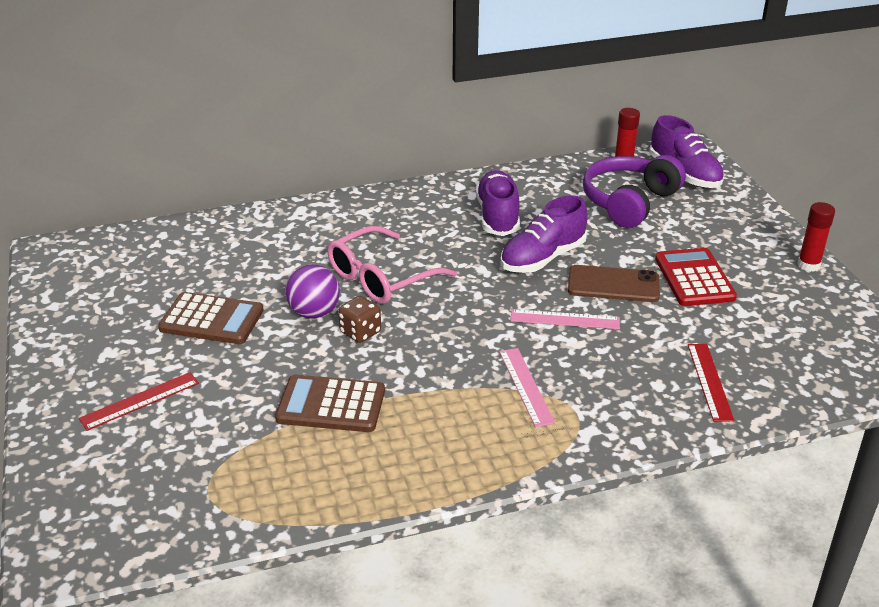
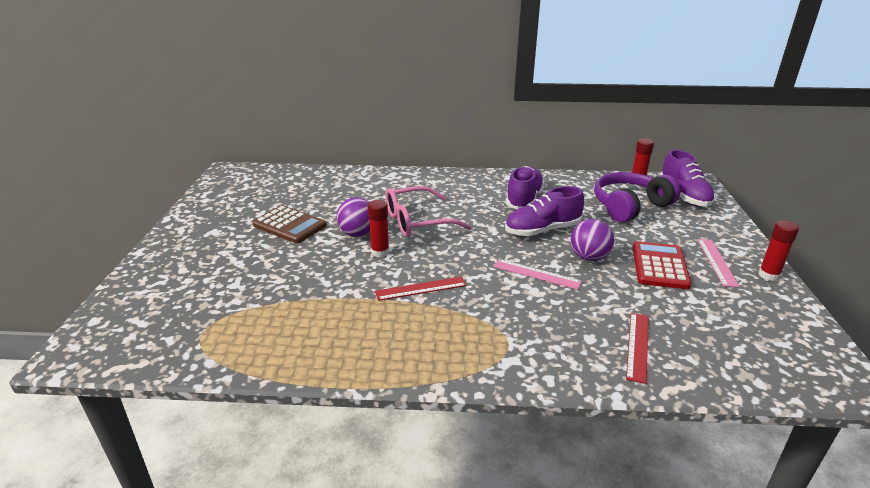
camera: 20 degrees right, 5 degrees down
red ruler [79,372,199,431] -> red ruler moved to [375,276,467,301]
brown calculator [275,375,385,432] -> none
brown dice [338,296,381,343] -> red glue stick [368,200,389,257]
pink ruler [499,348,555,427] -> pink ruler moved to [697,239,740,287]
brown phone [568,265,660,302] -> purple ball [570,219,614,261]

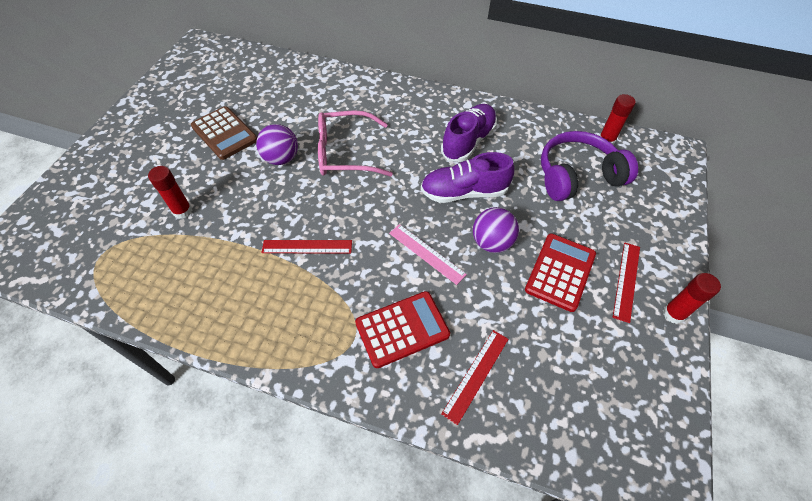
camera: 15 degrees right, 25 degrees up
red glue stick [368,200,389,257] -> red glue stick moved to [148,166,192,219]
purple shoe [660,150,715,207] -> none
pink ruler [697,239,740,287] -> red ruler [613,242,640,323]
none -> red calculator [355,291,450,368]

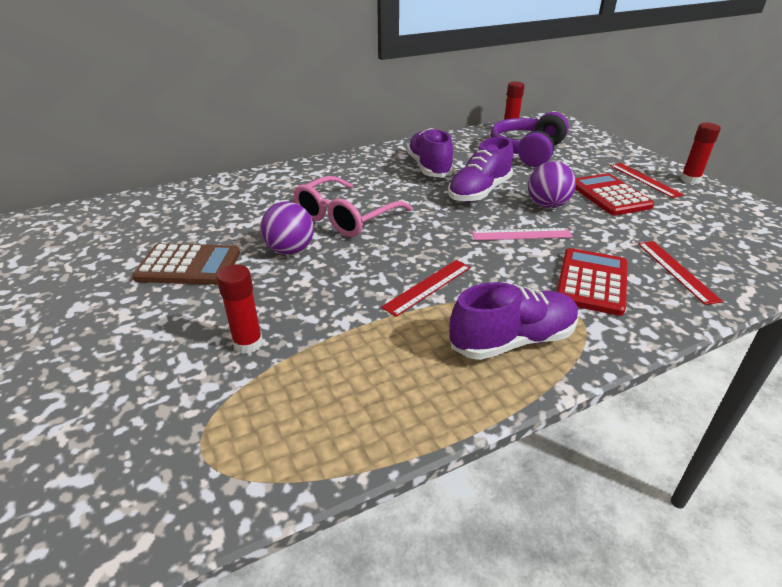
camera: 45 degrees left, 20 degrees down
none -> purple shoe [449,282,579,360]

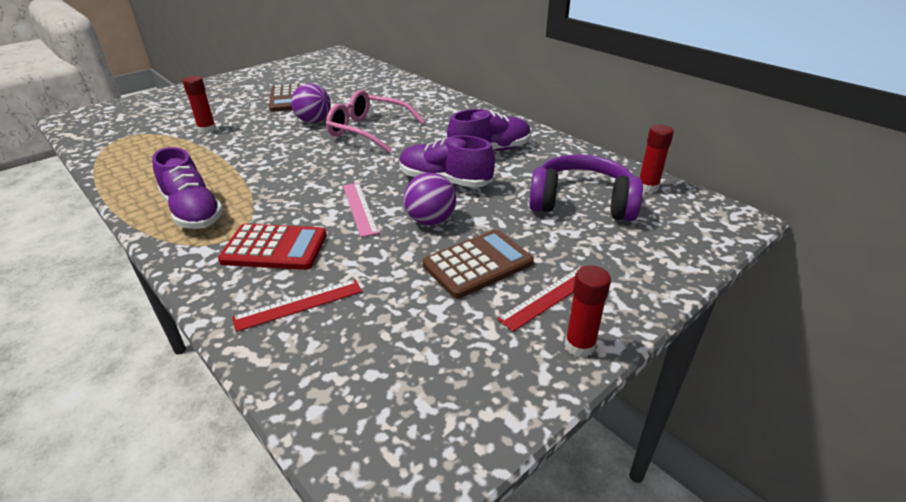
camera: 75 degrees right, 0 degrees up
red ruler [381,260,471,317] -> none
red calculator [575,173,654,216] -> brown calculator [423,229,534,298]

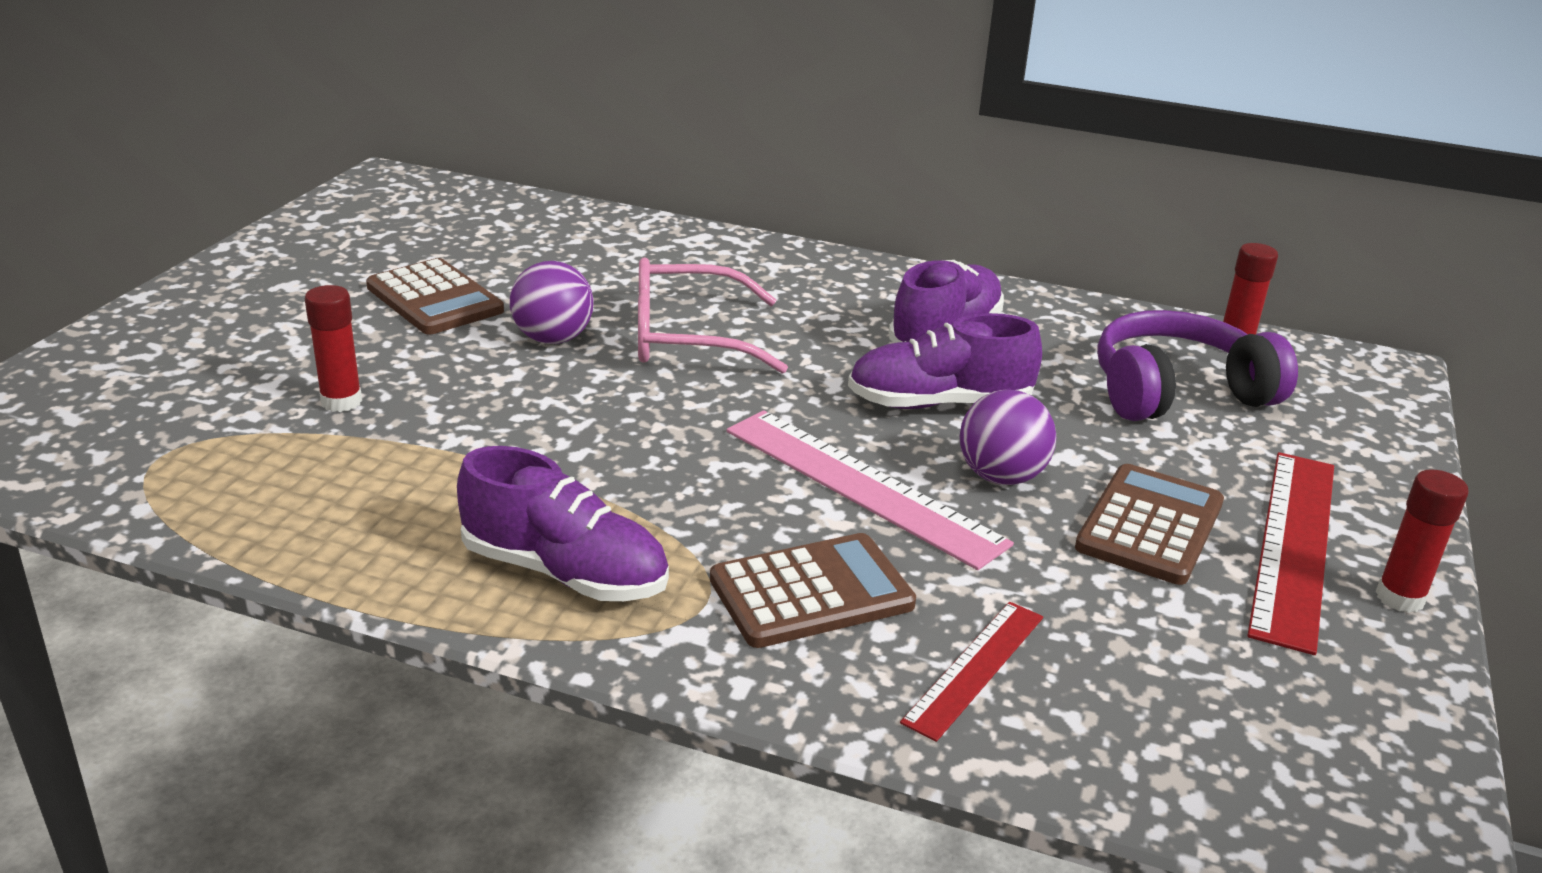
camera: 30 degrees left, 5 degrees down
red calculator [218,224,327,270] -> brown calculator [710,533,916,648]
pink ruler [343,183,379,237] -> pink ruler [726,410,1014,570], size x1.71
red ruler [497,266,582,332] -> red ruler [1247,452,1334,655], size x1.71

